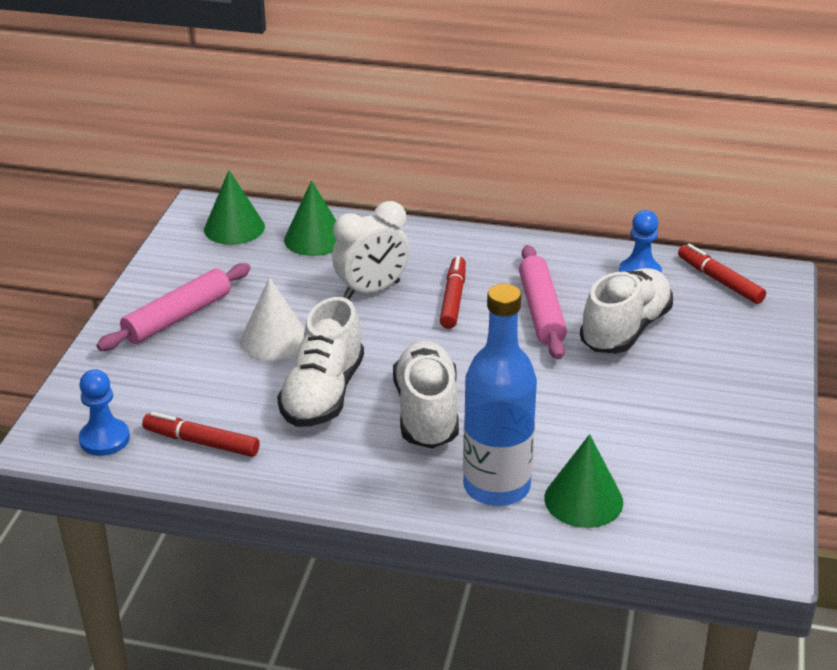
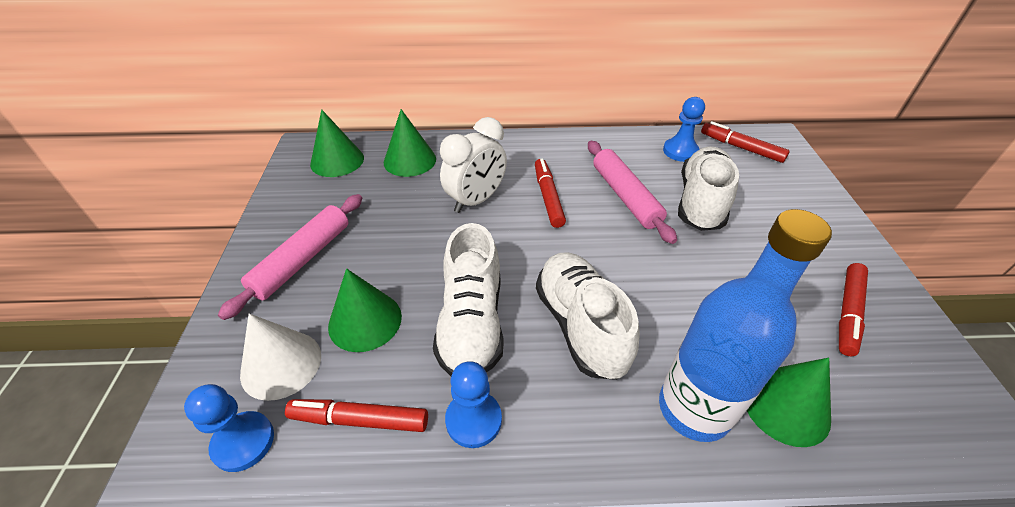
camera: 15 degrees left, 10 degrees up
white cone [240,277,305,360] -> white cone moved to [240,314,321,401]
none -> green cone [328,268,402,352]
none -> blue pawn [445,361,502,448]
none -> red marker [839,263,868,356]

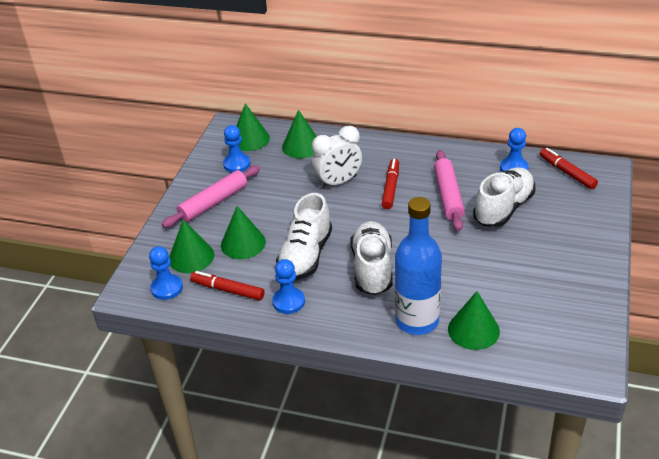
camera: 20 degrees right, 5 degrees down
white cone [240,314,321,401] -> green cone [169,219,214,273]
red marker [839,263,868,356] -> none
none -> blue pawn [223,125,250,173]

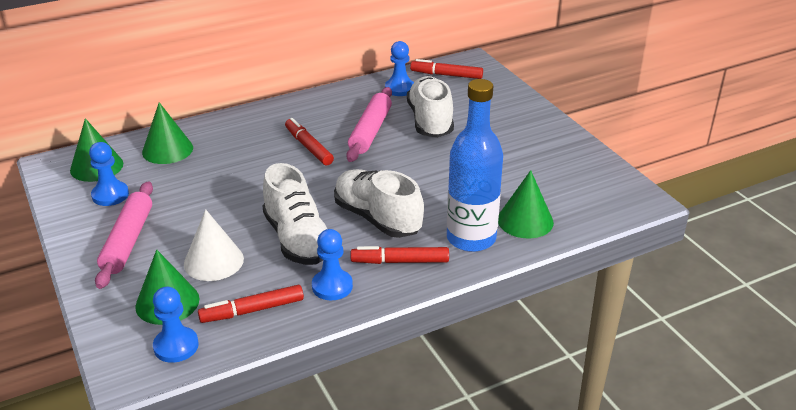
camera: 45 degrees left, 5 degrees down
green cone [221,206,266,259] -> white cone [184,209,244,281]
white clock [312,126,362,189] -> none
pink rolling pin [434,150,465,231] -> pink rolling pin turned 60 degrees clockwise [346,87,392,162]
none -> red marker [351,246,449,264]

